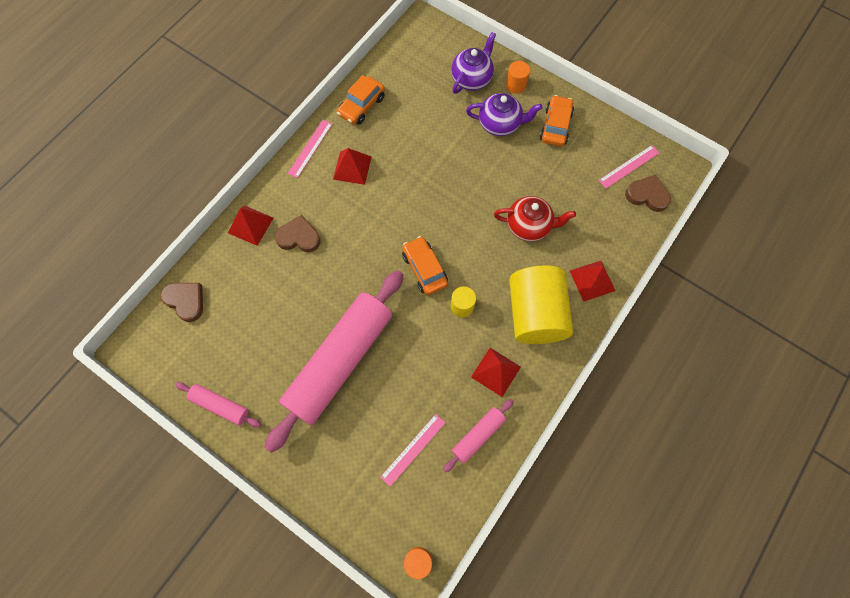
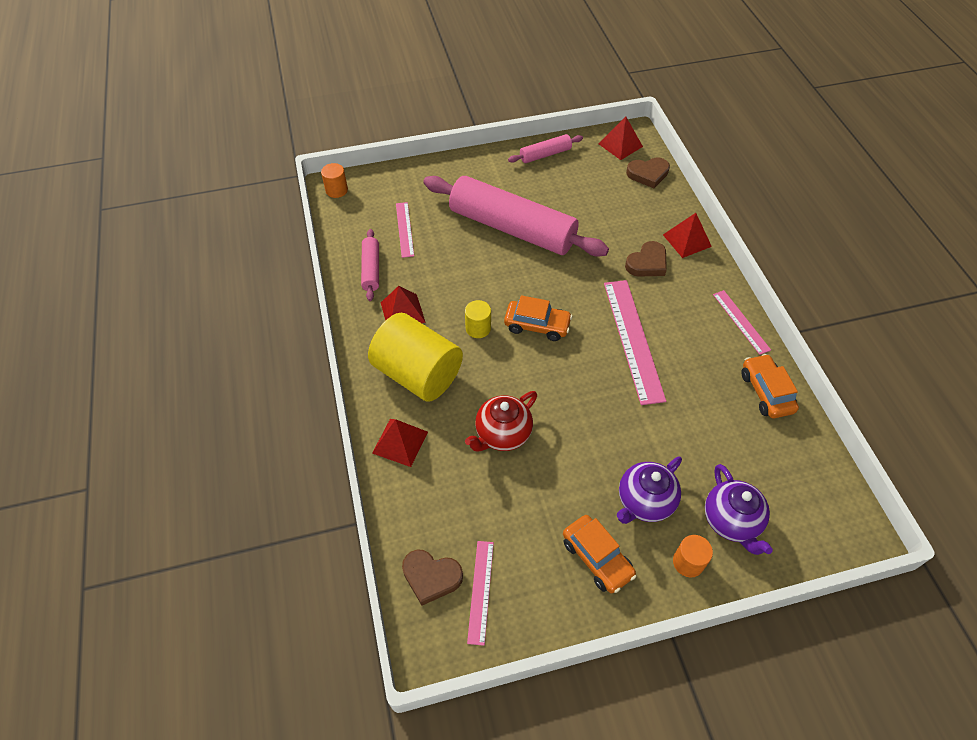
camera: 130 degrees right, 15 degrees down
pink rolling pin [265,270,403,453] -> pink rolling pin turned 45 degrees counterclockwise [424,176,609,257]
red pyramid [333,148,372,185] -> red pyramid moved to [599,117,643,160]
brown heart [625,175,671,212] -> brown heart turned 45 degrees clockwise [402,549,463,605]
none -> pink ruler [604,280,666,405]

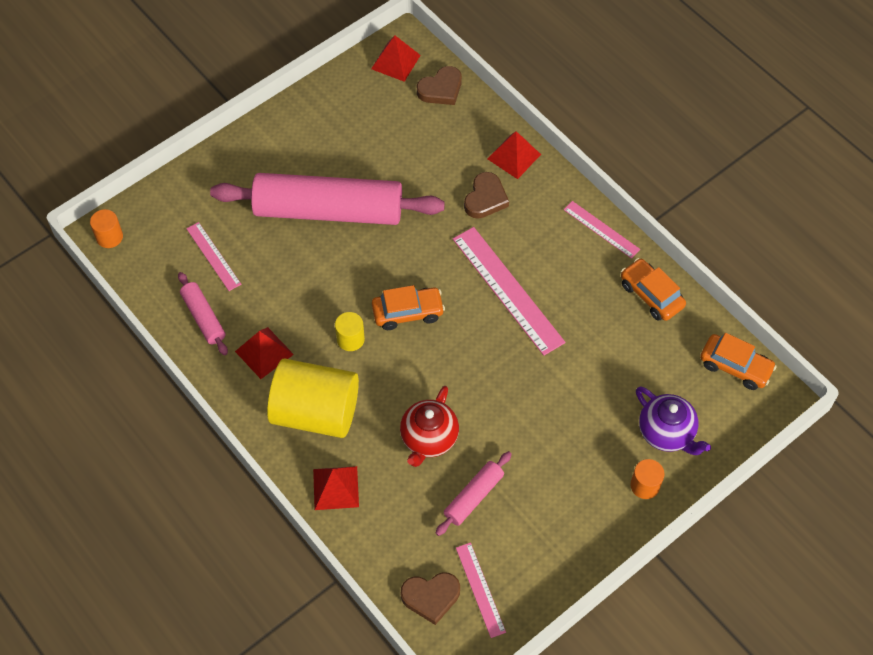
camera: 25 degrees left, 5 degrees up
pink rolling pin [508,134,583,163] -> pink rolling pin moved to [436,451,512,536]
orange car [563,515,636,593] -> orange car moved to [700,333,777,390]
purple teapot [617,456,682,524] -> none

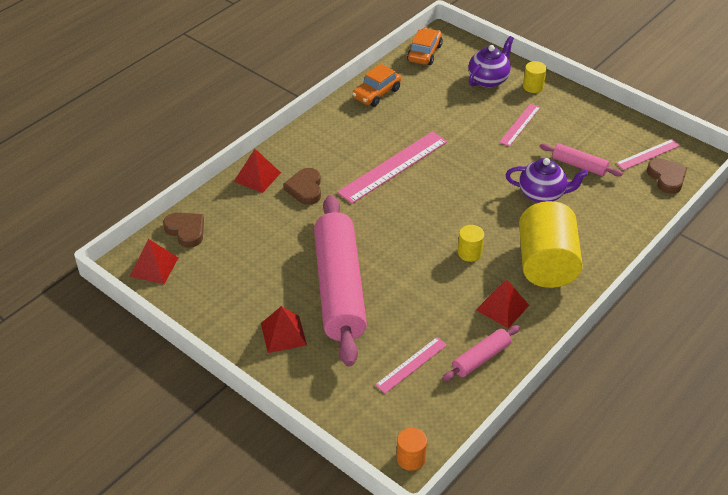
camera: 100 degrees left, 15 degrees down
red pyramid [313,466,359,510] -> red pyramid moved to [261,306,307,353]
orange car [372,285,445,330] -> none
red teapot [400,386,459,467] -> purple teapot [506,158,588,203]
brown heart [464,172,509,219] -> brown heart turned 105 degrees counterclockwise [283,168,321,205]
pink ruler [564,201,640,259] -> pink ruler moved to [499,104,540,147]
orange cylinder [630,459,665,499] -> yellow cylinder [523,61,547,93]

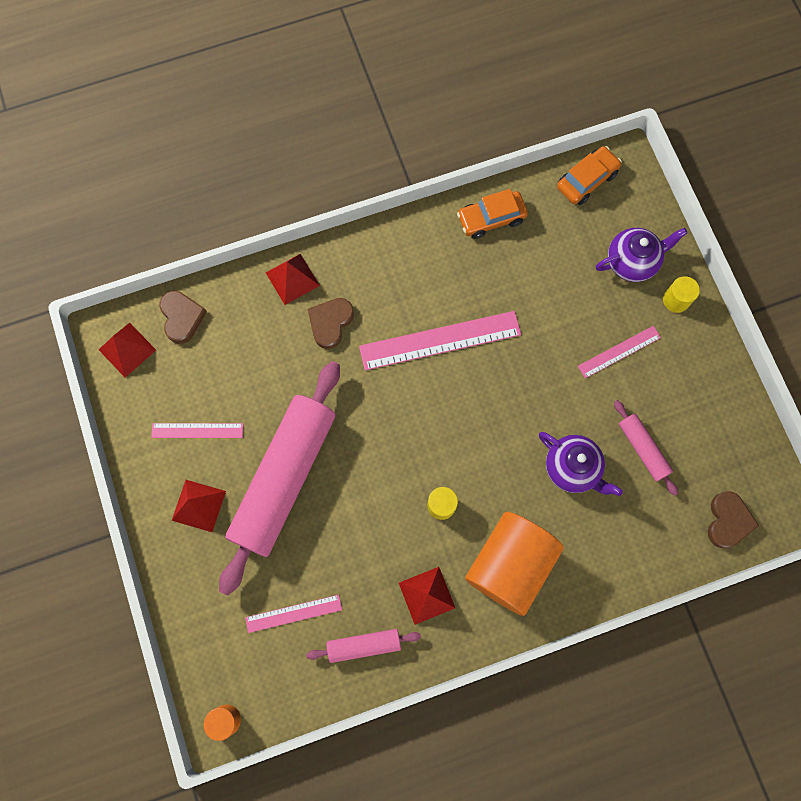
camera: 30 degrees right, 30 degrees up
yellow cylinder [519,201,583,288] -> orange cylinder [465,512,564,616]
pink ruler [616,139,680,170] -> pink ruler moved to [151,423,243,438]

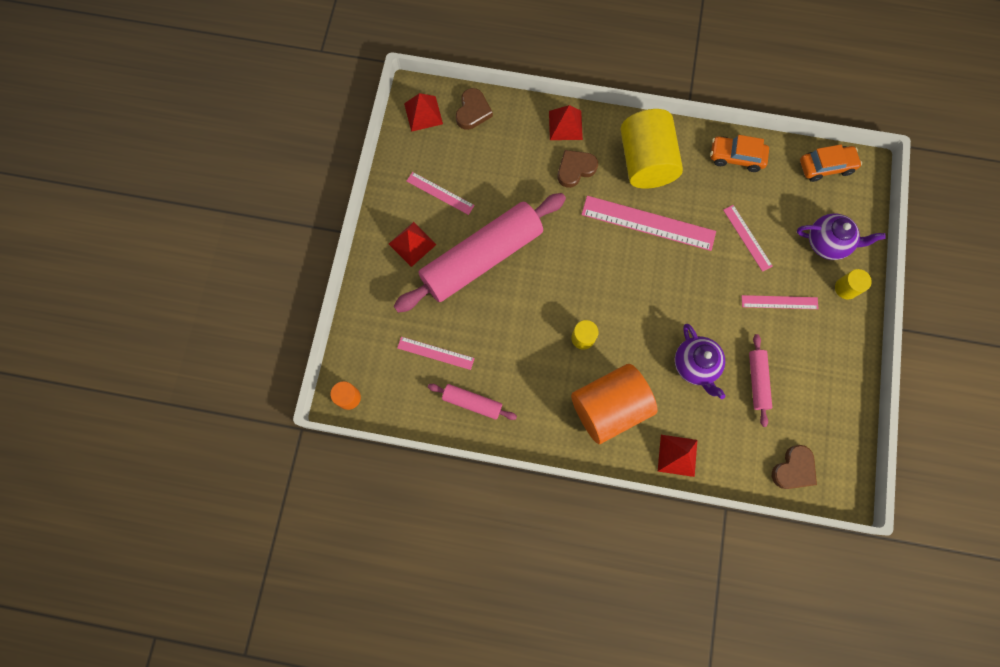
camera: 30 degrees right, 0 degrees up
red pyramid [399,567,455,625] -> red pyramid moved to [658,435,697,477]
none -> yellow cylinder [621,109,683,189]
none -> pink ruler [723,205,773,272]

